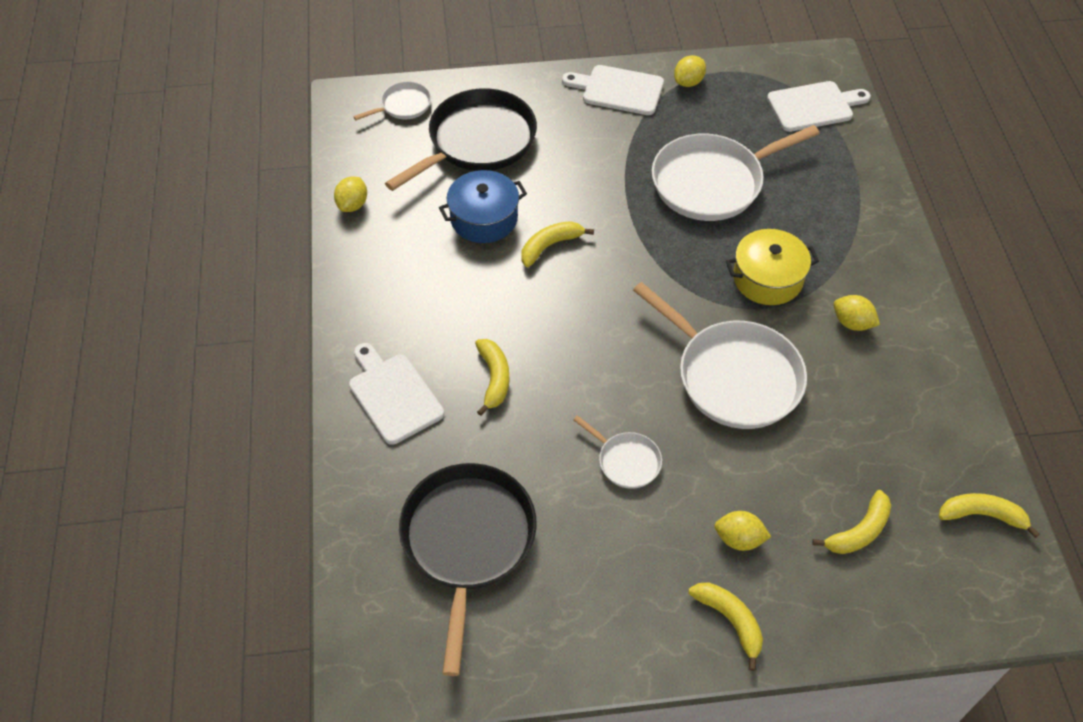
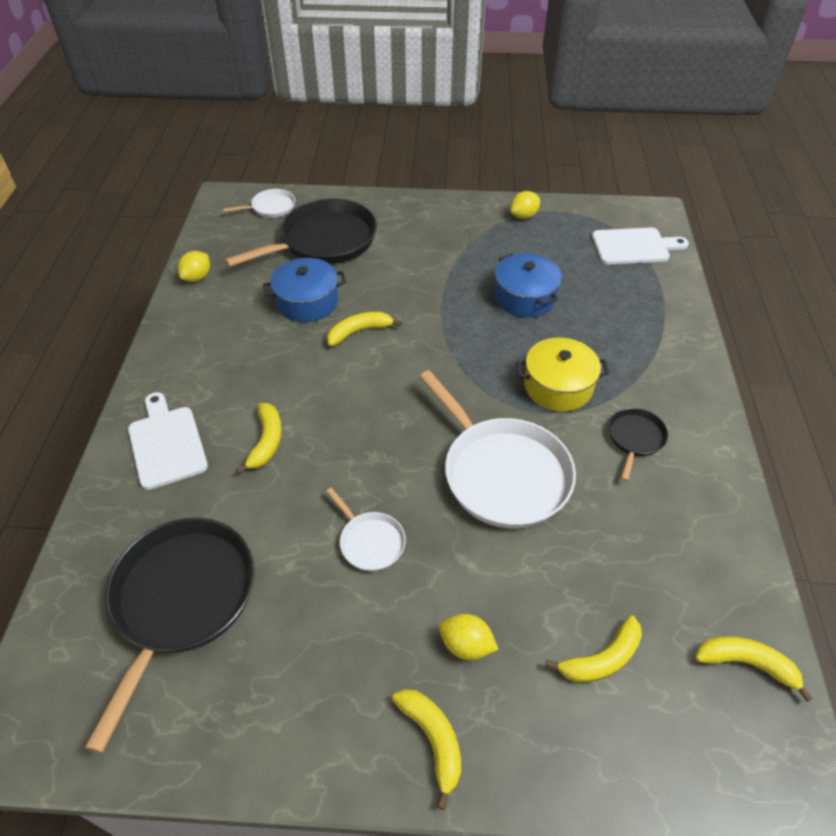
camera: 10 degrees right, 5 degrees down
white cutting board [562,65,664,115] -> none
white pan [652,125,820,221] -> blue pot [494,253,562,317]
yellow lemon [834,295,880,331] -> black pan [608,408,668,481]

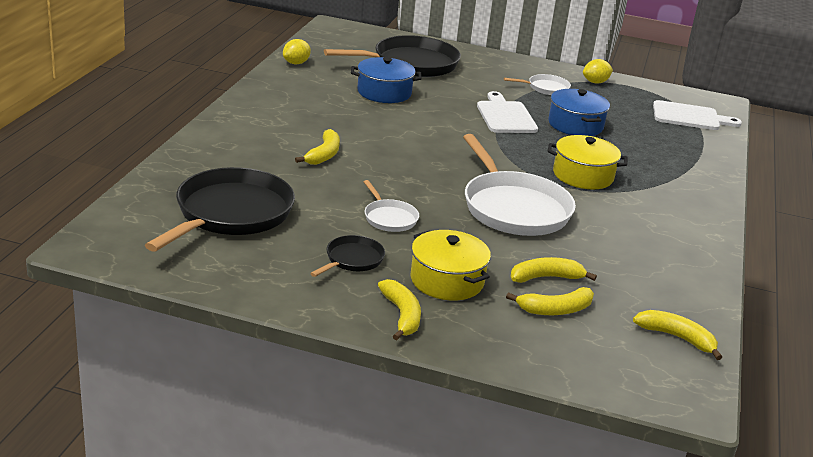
camera: 10 degrees right, 20 degrees down
white cutting board [128,392,208,490] -> white cutting board moved to [477,91,538,133]
white pan [223,189,295,218] -> white pan moved to [504,74,571,95]
yellow banana [327,312,402,346] -> yellow banana moved to [510,257,597,283]
yellow lemon [439,614,498,660] -> yellow pot [410,230,491,300]
black pan [608,408,668,481] -> black pan moved to [310,235,385,277]

